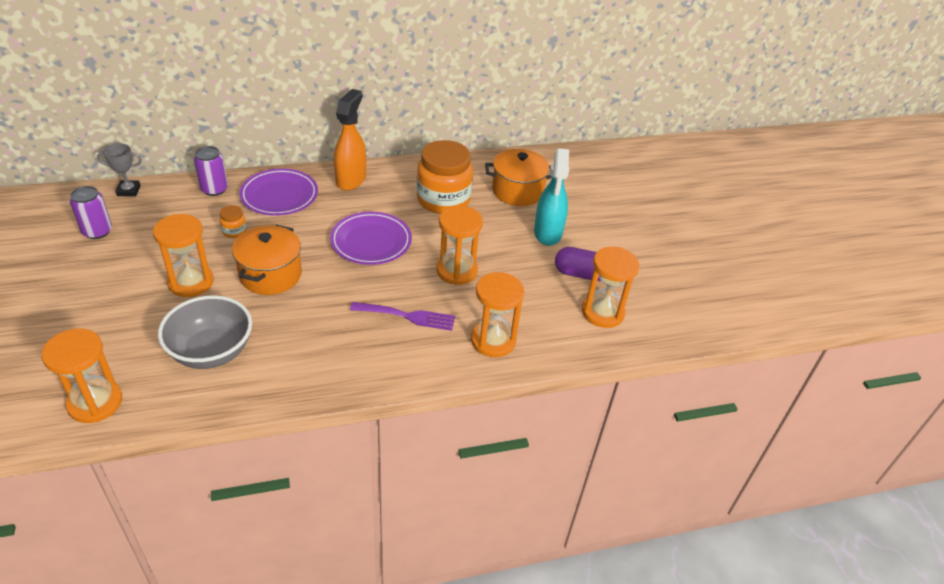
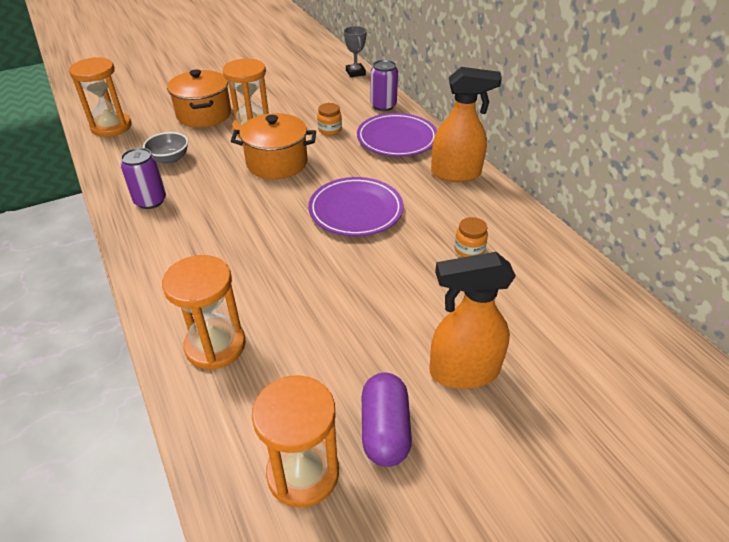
camera: 80 degrees right, 0 degrees up
purple can [70,186,112,239] -> purple can moved to [120,148,166,209]
grey bowl [158,296,252,369] -> grey bowl [143,132,188,164], size x0.56
purple fork [350,302,455,331] -> none
orange jar [417,140,473,214] -> orange jar [454,217,488,257], size x0.42
orange hourglass [436,206,483,285] -> none
orange pot [485,149,552,206] -> orange pot moved to [167,69,231,127]
turquoise spray bottle [534,148,570,246] -> orange spray bottle [430,252,516,389]

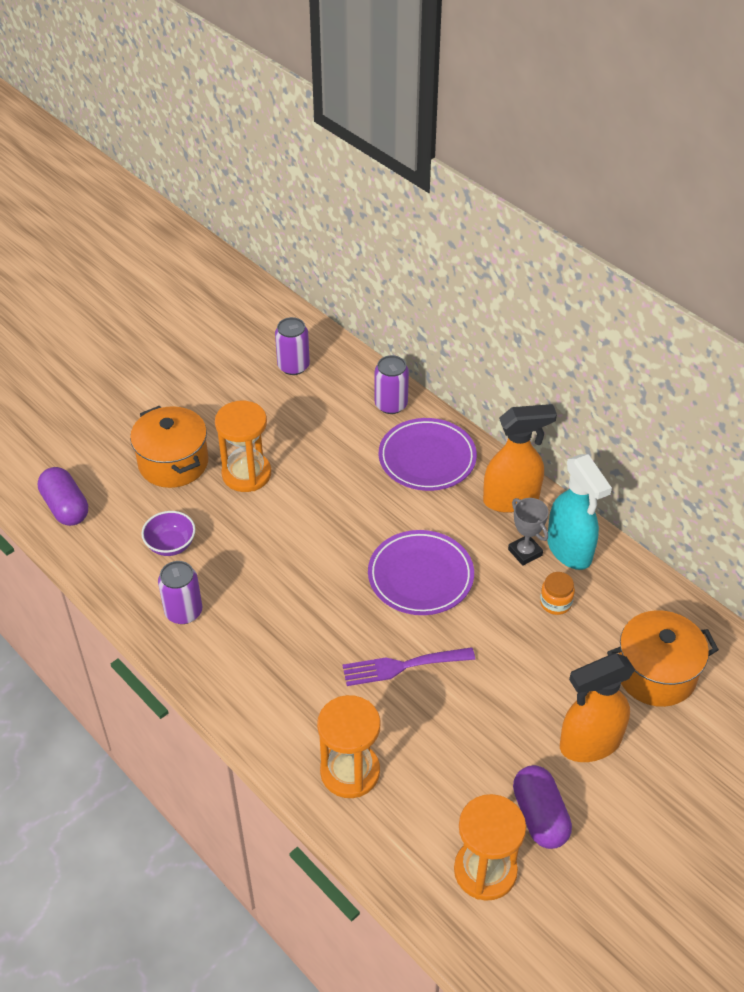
camera: 15 degrees left, 5 degrees up
orange hourglass [69,57,131,137] -> purple capsule [38,467,88,526]
grey bowl [143,132,188,164] -> purple bowl [141,511,196,556]
orange pot [231,113,316,179] -> orange pot moved to [607,610,719,707]
orange jar [317,103,342,135] -> none
grey trophy [344,26,367,77] -> grey trophy moved to [508,498,549,566]
none -> purple can [275,317,310,375]
none -> purple fork [343,647,475,686]
none -> turquoise spray bottle [547,454,612,570]

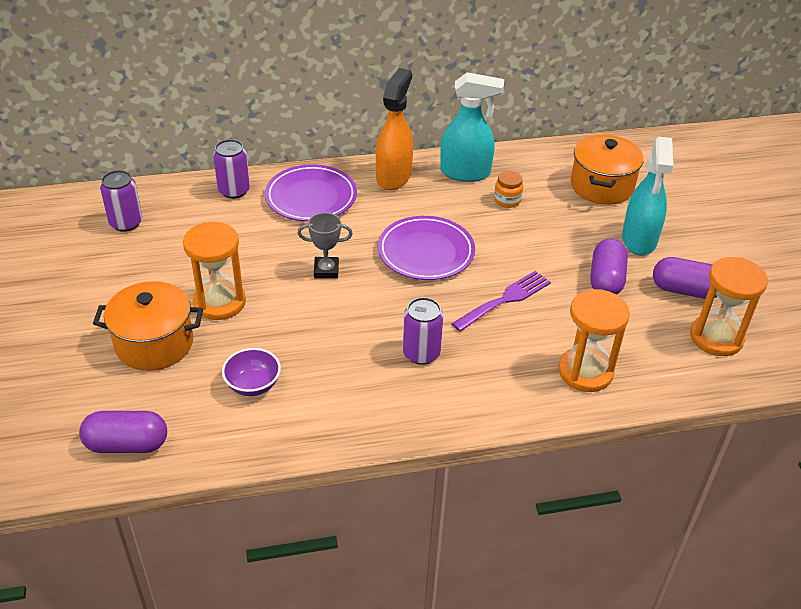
camera: 60 degrees left, 5 degrees down
purple can [158,561,202,624] -> purple can moved to [403,297,444,365]
purple fork [343,647,475,686] -> purple fork turned 150 degrees counterclockwise [451,271,551,332]
grey trophy [508,498,549,566] -> grey trophy moved to [297,212,353,279]
orange spray bottle [560,653,635,762] -> turquoise spray bottle [622,137,673,255]
none -> purple capsule [590,238,628,295]

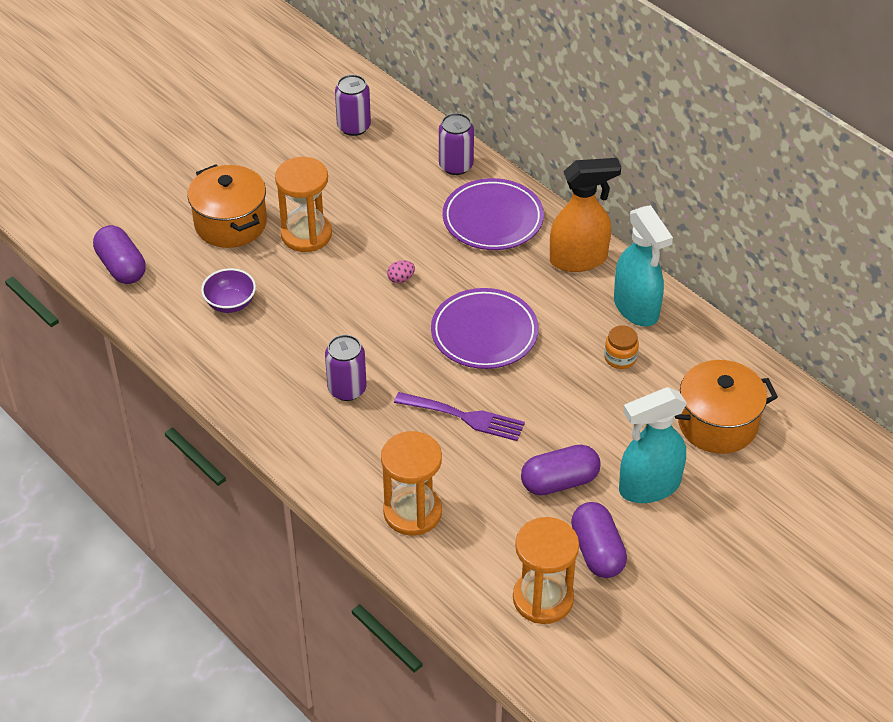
camera: 60 degrees right, 5 degrees up
grey trophy [297,212,353,279] -> pink egg [387,260,415,283]

